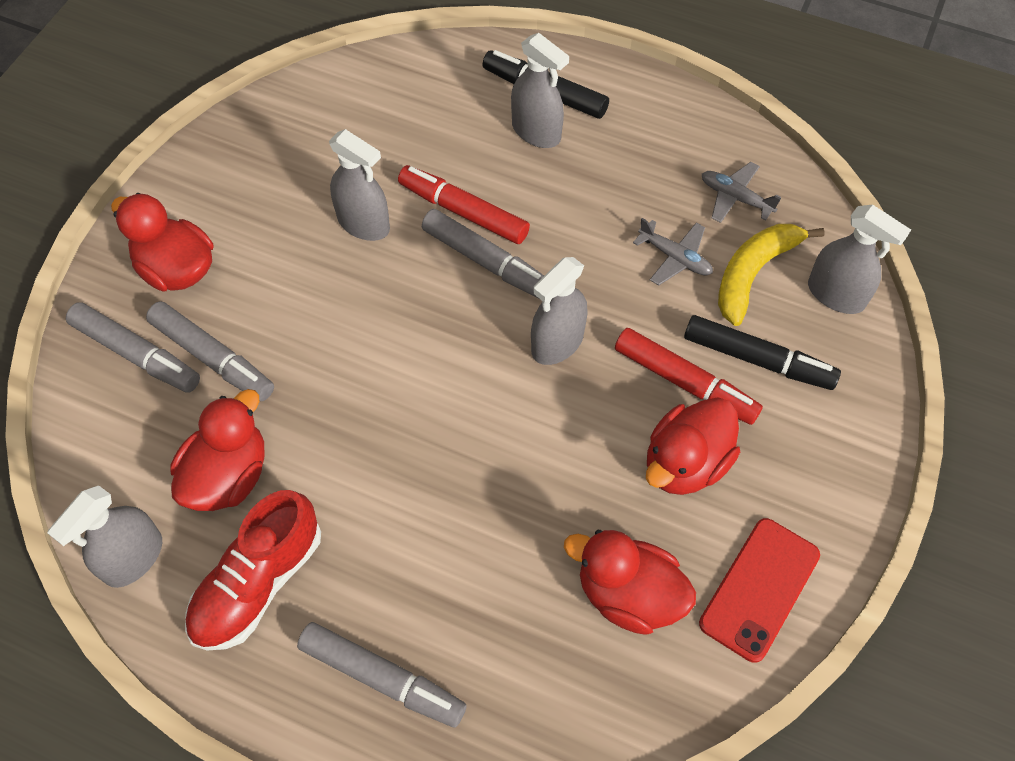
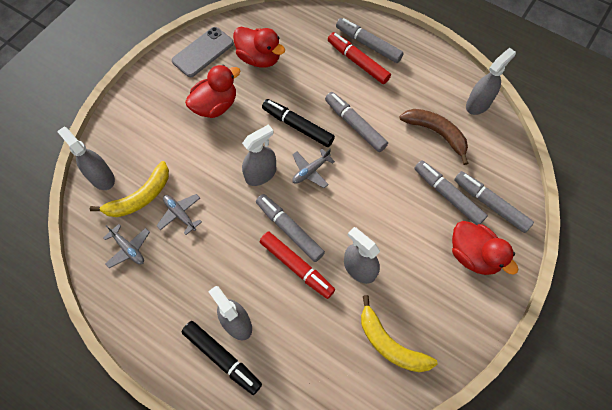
camera: 170 degrees left, 5 degrees up
red duck [170,389,264,511] -> brown banana [400,109,468,165]
red shoe [185,490,321,650] -> none
red marker [615,328,763,425] -> red marker moved to [328,32,391,84]
black marker [684,315,841,390] -> black marker moved to [262,99,335,147]
red phone [699,518,820,663] -> grey phone [172,27,234,77]
none -> grey plane [292,149,335,188]
none -> grey marker [325,92,388,152]
none -> yellow banana [361,295,438,372]

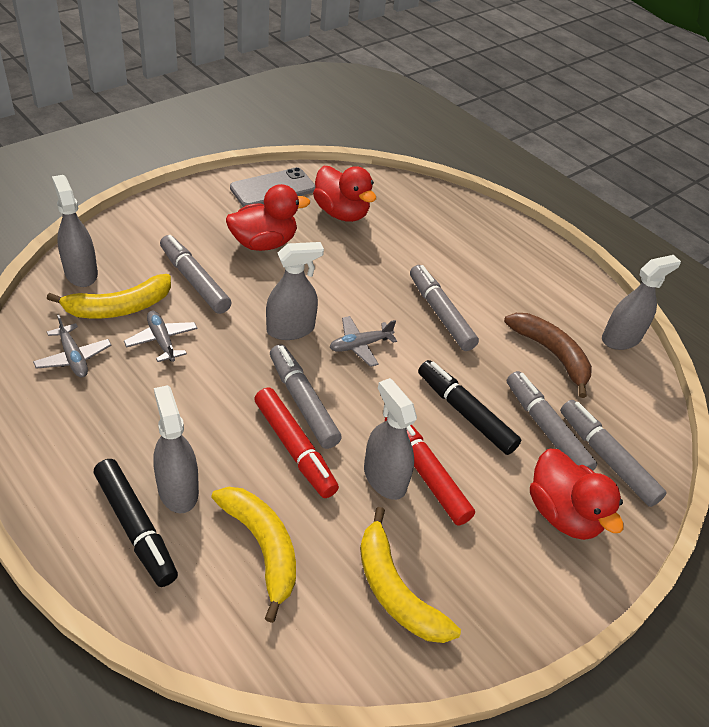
camera: 10 degrees right, 20 degrees down
black marker [262,99,335,147] -> black marker moved to [418,360,521,455]
red marker [328,32,391,84] -> red marker moved to [385,417,475,526]
grey marker [336,18,404,63] -> grey marker moved to [160,235,231,314]
none -> yellow banana [211,487,296,623]

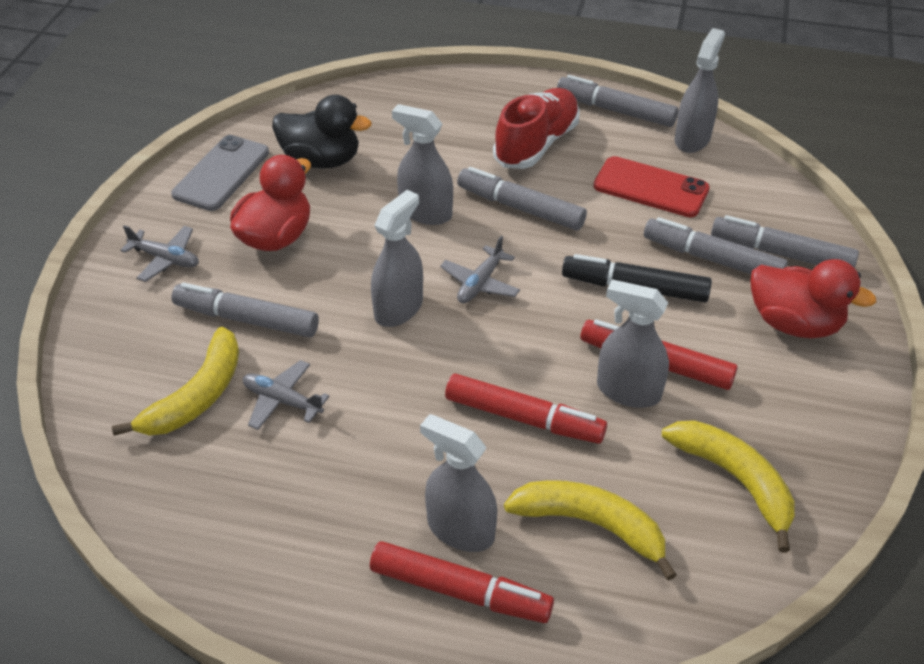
camera: 30 degrees left, 0 degrees up
grey plane [33,314,112,377] -> grey plane moved to [120,225,199,282]
grey spray bottle [52,175,98,287] -> grey spray bottle moved to [392,104,453,225]
black marker [94,459,178,587] -> red marker [370,541,554,623]
grey marker [270,344,342,449] -> grey marker moved to [557,75,678,127]
red duck [313,166,376,222] -> black duck [272,95,371,169]
yellow banana [360,507,461,643] -> yellow banana turned 150 degrees counterclockwise [662,420,795,553]
brown banana [504,313,592,398] -> red phone [593,156,710,217]
none -> red shoe [493,88,580,169]

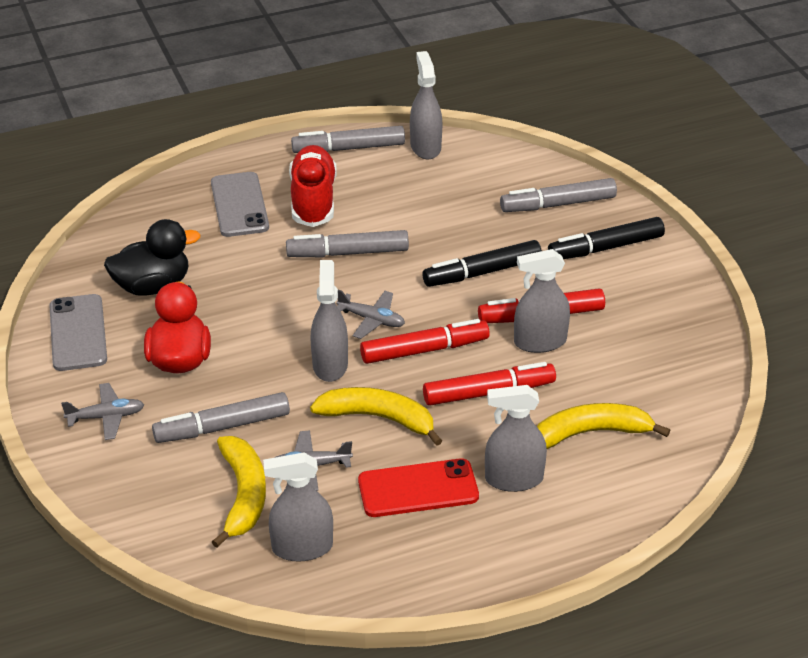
camera: 35 degrees left, 5 degrees down
red marker [370,541,554,623] -> red marker moved to [360,319,490,364]
grey spray bottle [392,104,453,225] -> grey spray bottle moved to [263,453,333,562]
grey plane [440,236,520,303] -> grey plane turned 60 degrees counterclockwise [336,290,405,339]
red phone [593,156,710,217] -> red phone moved to [358,458,479,517]
grey marker [644,217,788,274] -> none
yellow banana [662,420,795,553] -> yellow banana moved to [310,387,442,446]
red duck [750,259,876,338] -> black marker [548,217,665,259]
none -> grey phone [211,172,269,237]

